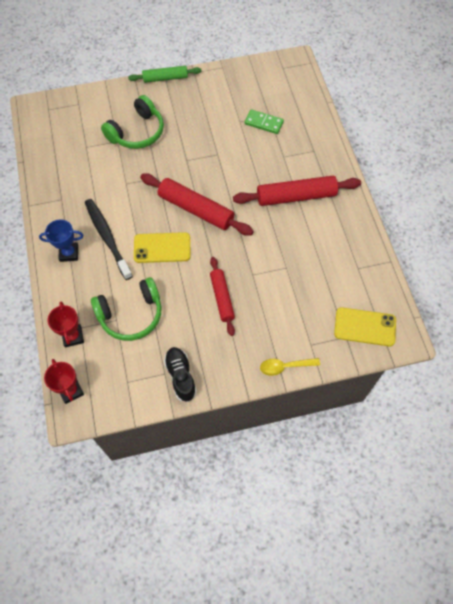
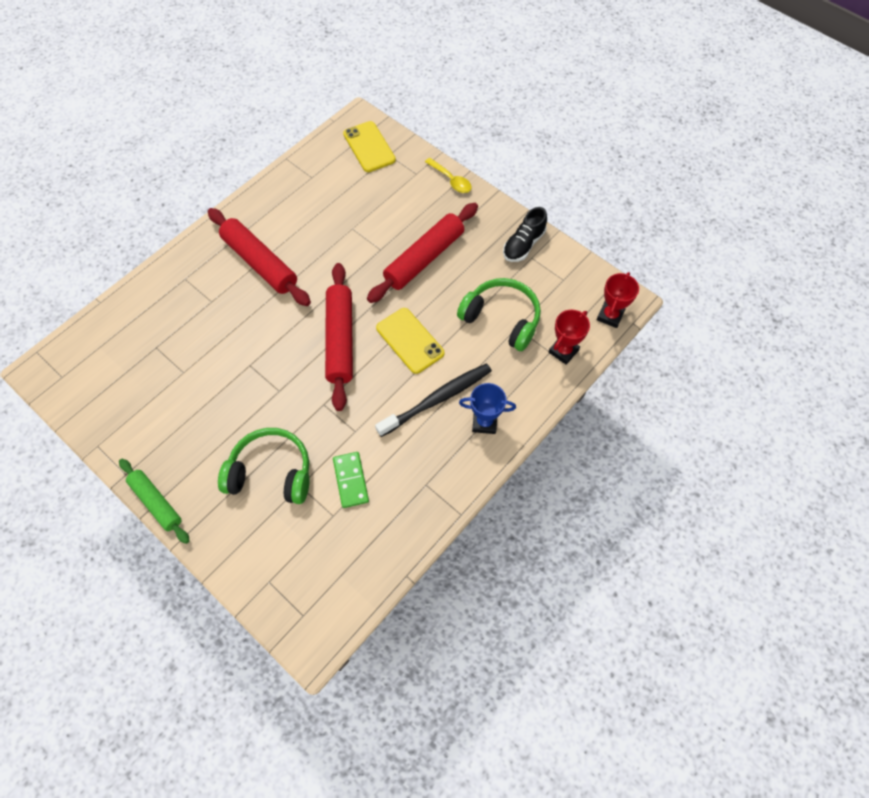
camera: 125 degrees left, 0 degrees up
blue trophy [39,219,83,262] -> blue trophy turned 45 degrees counterclockwise [459,383,516,434]
black toothbrush [85,199,133,280] -> black toothbrush turned 150 degrees counterclockwise [375,363,492,437]
red rolling pin [210,257,235,336] -> red rolling pin [367,203,478,303], size x1.58
green domino [245,109,284,134] -> green domino moved to [333,452,369,508]

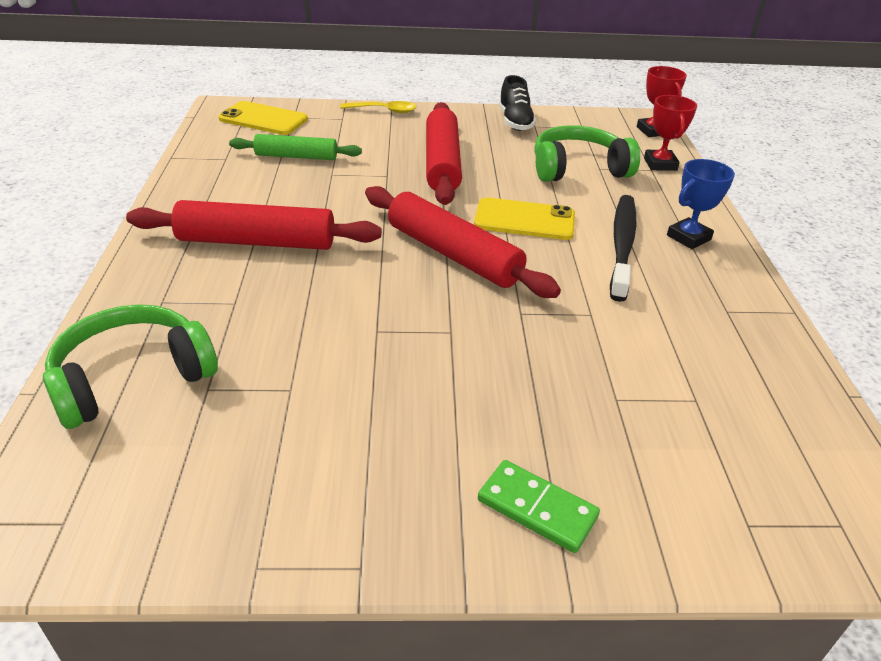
camera: 45 degrees left, 25 degrees down
green rolling pin [119,459,190,544] -> green rolling pin moved to [229,134,362,160]
green headphones [218,428,310,504] -> green headphones moved to [43,304,218,429]
green domino [333,452,369,508] -> green domino moved to [478,460,600,553]

